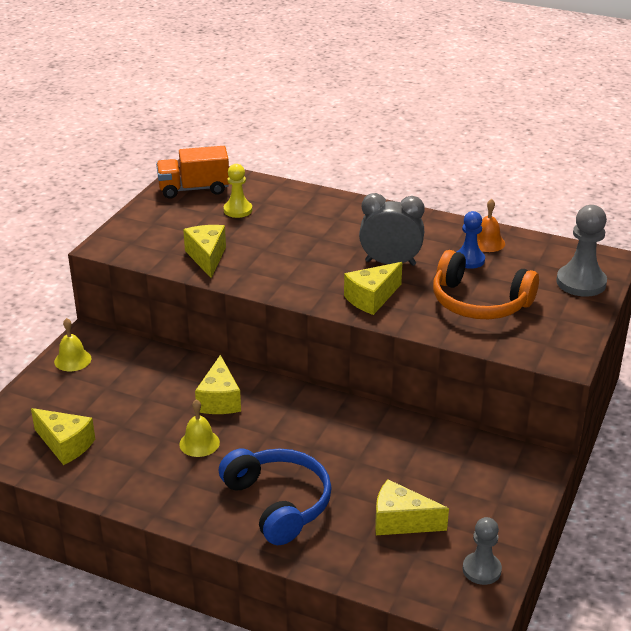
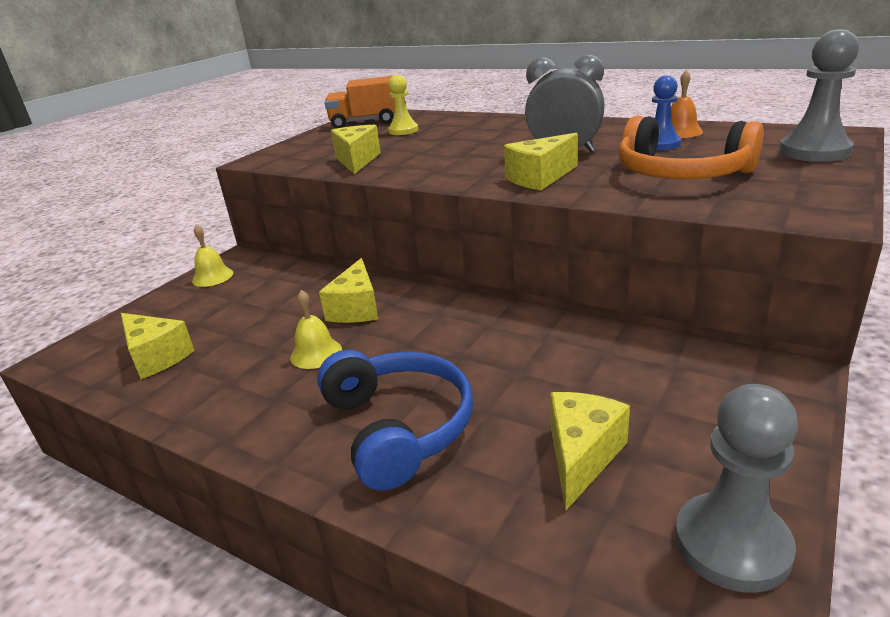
camera: 10 degrees right, 5 degrees down
yellow cheese [375,479,449,535] -> yellow cheese turned 90 degrees clockwise [550,392,630,510]
grey pawn [463,517,502,585] -> grey pawn [675,384,799,593], size x1.54

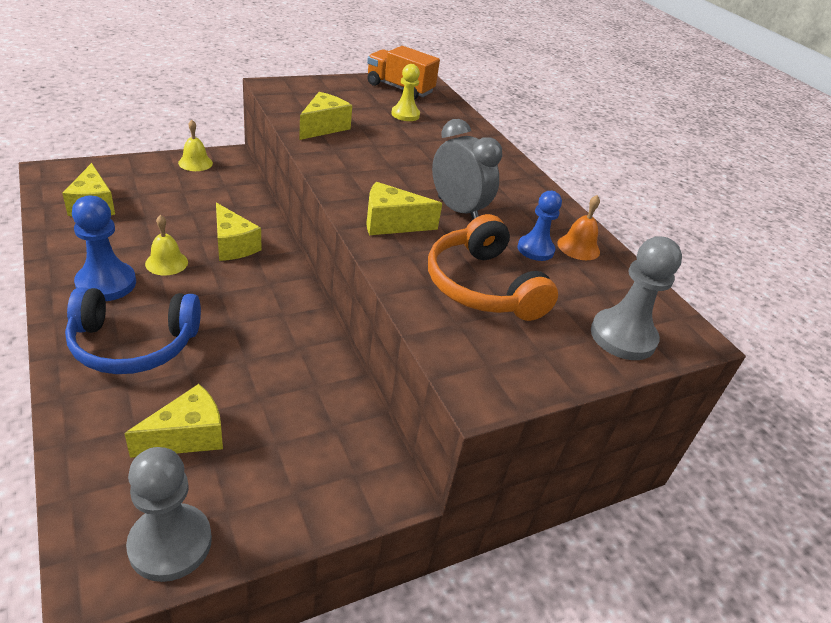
camera: 25 degrees right, 10 degrees up
blue headphones [317,350,473,491] -> blue headphones turned 75 degrees clockwise [65,287,201,374]
yellow cheese [319,258,378,323] -> yellow cheese turned 75 degrees counterclockwise [216,203,262,261]
none -> blue pawn [72,196,136,301]

